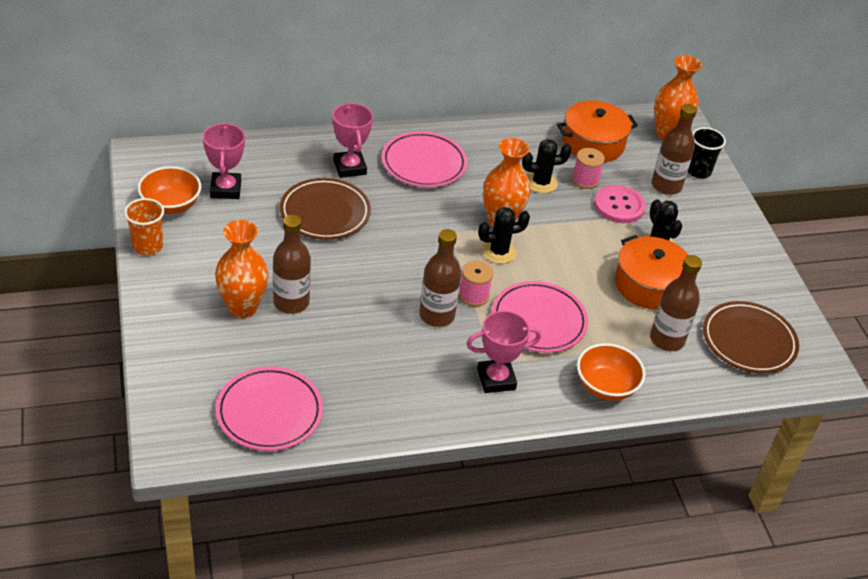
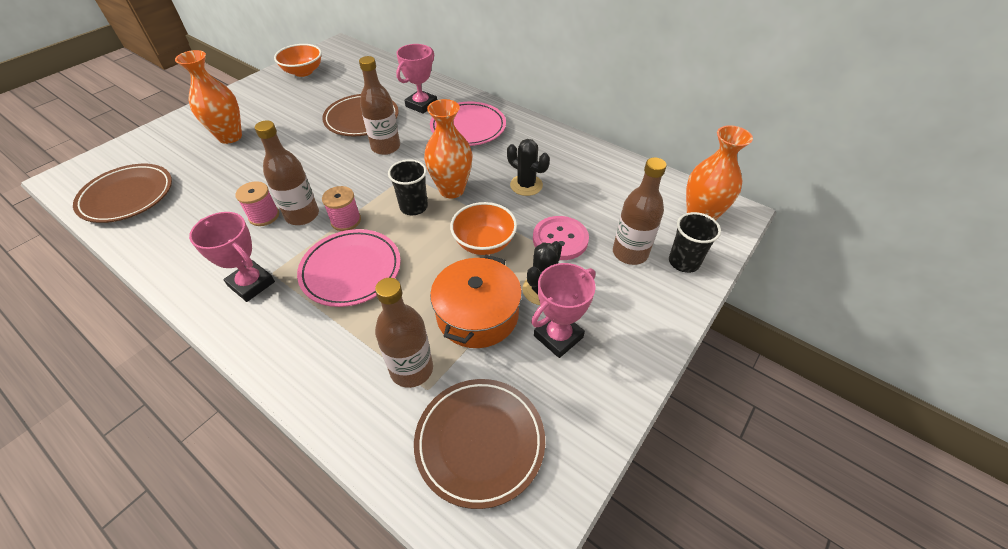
camera: 55 degrees right, 5 degrees up
orange cup [124,198,164,255] -> none
pink trophy [203,123,245,199] -> pink trophy moved to [531,263,596,358]
pink plate [216,367,323,451] -> brown plate [73,164,172,223]
brown bottle [273,215,311,314] -> brown bottle moved to [359,56,400,155]
black cactus [478,207,530,264] -> black cup [388,159,428,215]
orange pot [557,100,638,162] -> none
pink spool [572,148,605,189] -> pink spool moved to [235,181,279,226]
orange bowl [577,343,645,401] -> orange bowl moved to [450,202,517,255]

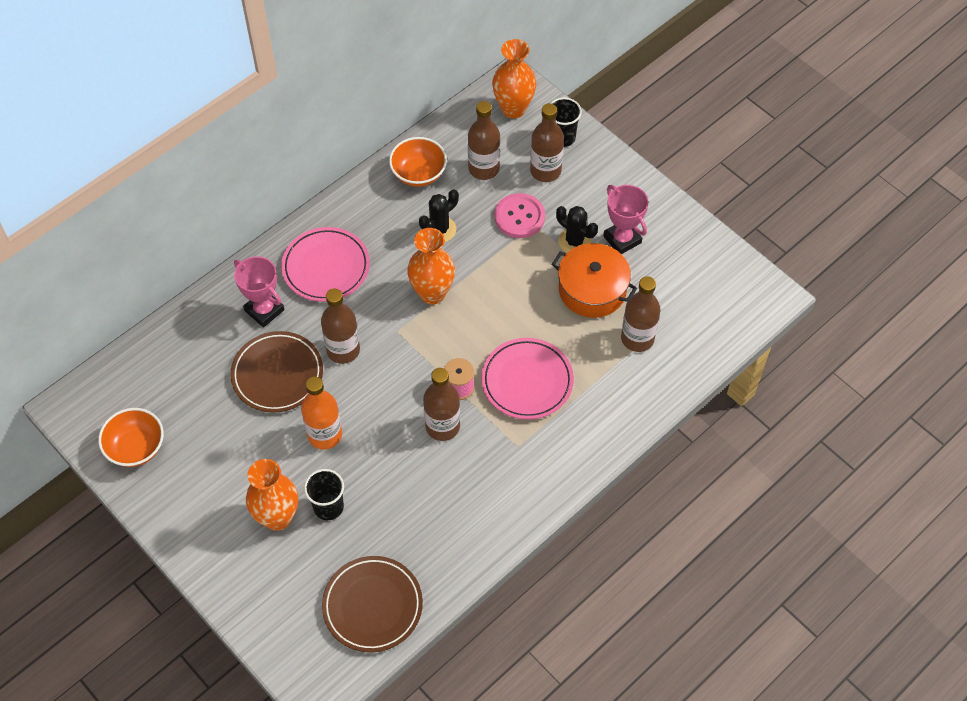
camera: 80 degrees left, 10 degrees up
pink trophy [189,212,275,302] -> none
pink spool [235,181,279,226] -> none
black cup [388,159,428,215] -> black cup moved to [304,469,344,520]
brown plate [414,379,545,509] -> none
orange bowl [450,202,517,255] -> orange bowl moved to [389,137,447,187]
none -> orange bottle [301,377,342,450]
none -> brown bottle [468,101,500,180]

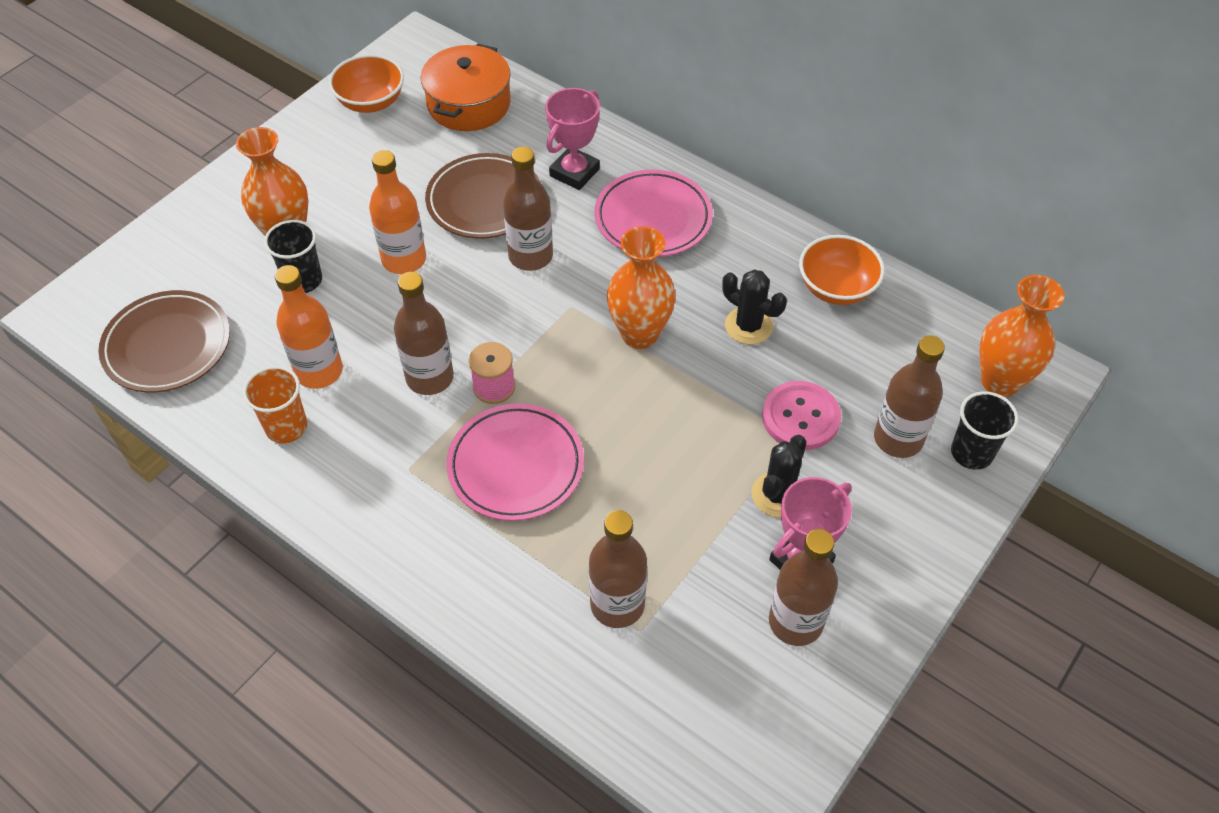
camera: 80 degrees right, 5 degrees down
brown bottle [468,101,500,180] -> brown bottle moved to [769,529,838,646]
orange pot [551,243,637,318] -> orange pot moved to [421,43,511,131]
none -> orange cup [243,366,307,444]
none -> orange bottle [275,265,343,389]

